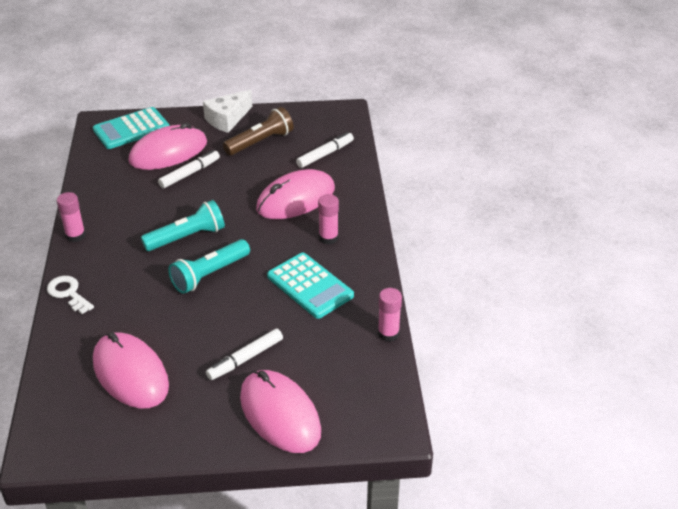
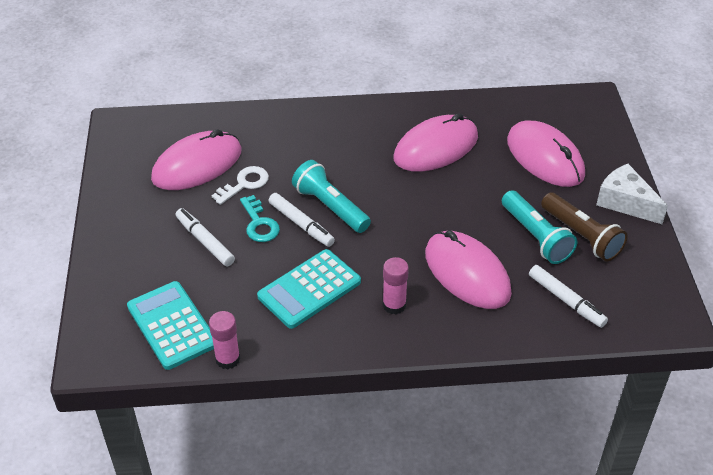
camera: 90 degrees right, 5 degrees up
white key [47,276,94,314] -> white key moved to [212,166,269,205]
pink glue stick [57,192,86,242] -> none
turquoise calculator [93,107,170,149] -> turquoise calculator moved to [127,281,214,370]
turquoise flashlight [141,200,225,251] -> turquoise flashlight moved to [502,190,577,264]
white marker [158,150,220,188] -> white marker moved to [269,193,335,247]
pink mouse [240,370,321,453] -> pink mouse moved to [394,113,478,172]
none -> turquoise key [240,195,280,242]

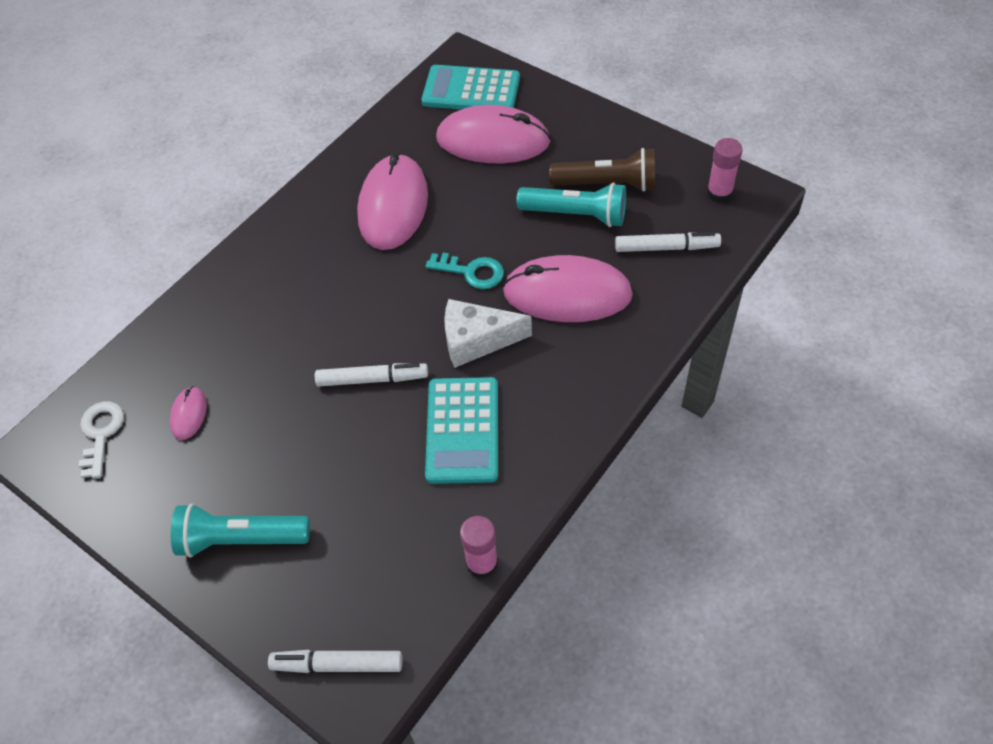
camera: 45 degrees left, 10 degrees up
turquoise calculator [127,281,214,370] -> turquoise calculator moved to [422,65,520,109]
pink mouse [151,129,242,190] -> pink mouse [170,386,207,440], size x0.44
white marker [176,208,235,266] -> white marker moved to [268,650,402,673]
white key [212,166,269,205] -> white key moved to [79,401,124,478]
turquoise key [240,195,280,242] -> turquoise key moved to [426,253,504,289]
turquoise flashlight [292,160,371,233] -> turquoise flashlight moved to [171,503,310,558]
pink glue stick [383,257,409,314] -> pink glue stick moved to [707,138,743,203]
white cheese [596,164,668,224] -> white cheese moved to [444,299,532,368]

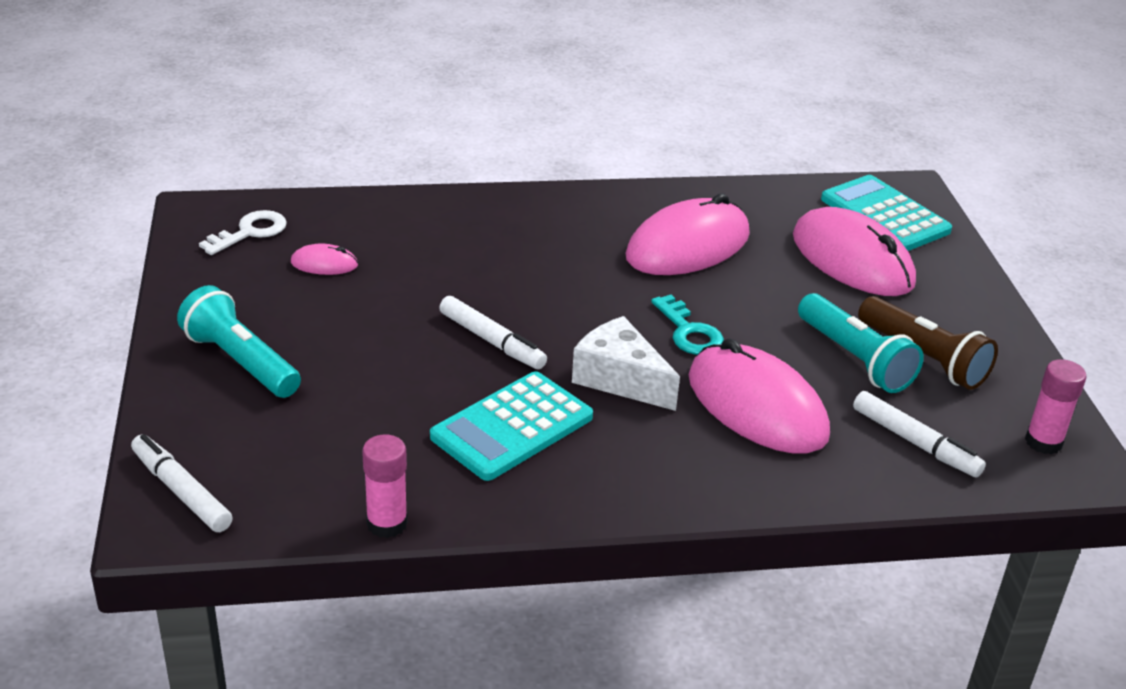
camera: 40 degrees right, 20 degrees down
pink mouse [170,386,207,440] -> pink mouse turned 45 degrees clockwise [291,244,358,275]

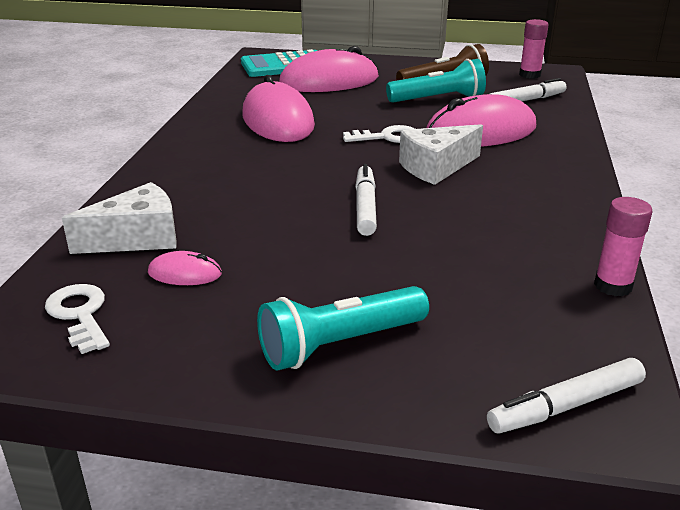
camera: 70 degrees left, 5 degrees down
pink mouse [291,244,358,275] -> pink mouse turned 75 degrees clockwise [148,251,222,285]
turquoise calculator [430,371,593,481] -> none
white marker [439,296,547,369] -> white marker turned 60 degrees counterclockwise [355,164,377,236]
turquoise key [651,295,724,355] -> white key [343,125,415,143]
none -> white cheese [62,182,176,254]

